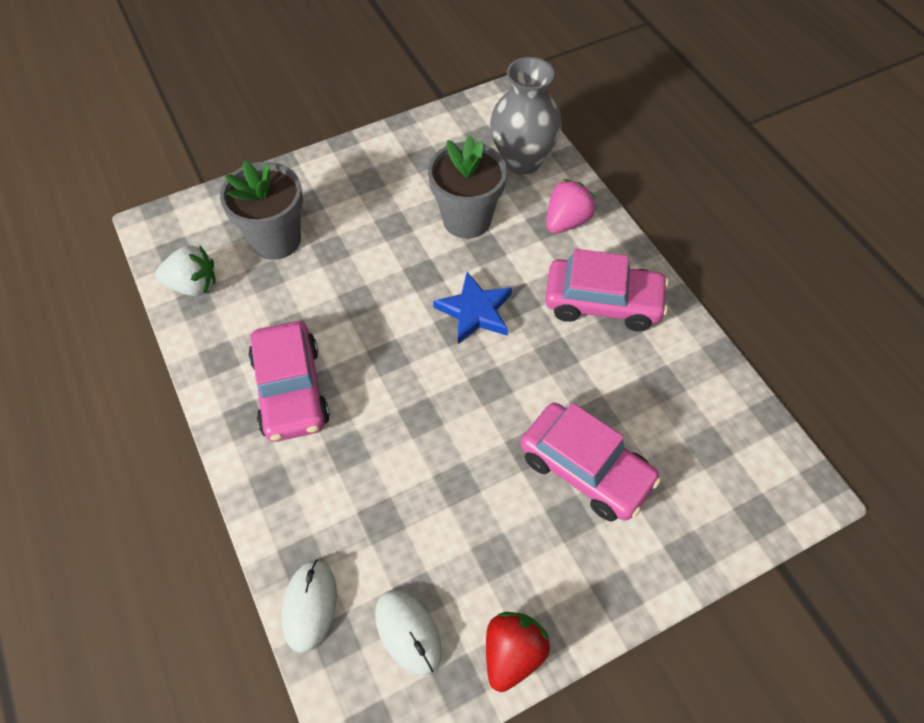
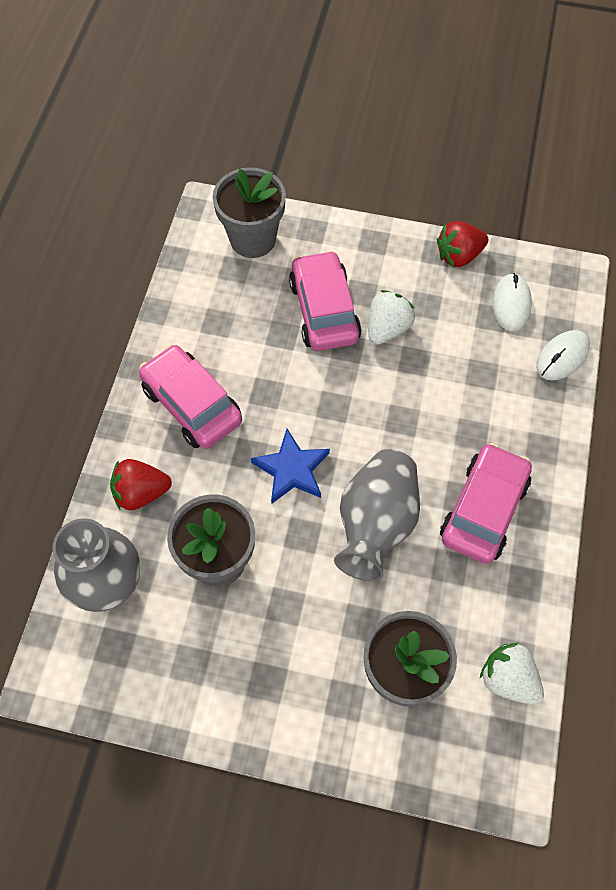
camera: 140 degrees left, 5 degrees up
pink strawberry [546,179,596,233] -> red strawberry [110,459,172,510]
none -> grey flower pot [213,167,286,258]
none -> grey vase [334,449,420,581]
none -> white strawberry [368,290,415,345]

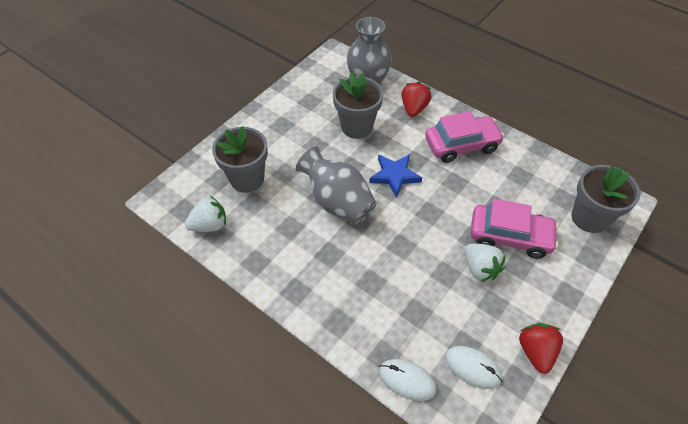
camera: 115 degrees right, 10 degrees down
pink car [440,443,532,564] -> none
white mouse [536,330,590,380] -> white mouse turned 45 degrees counterclockwise [379,359,437,401]

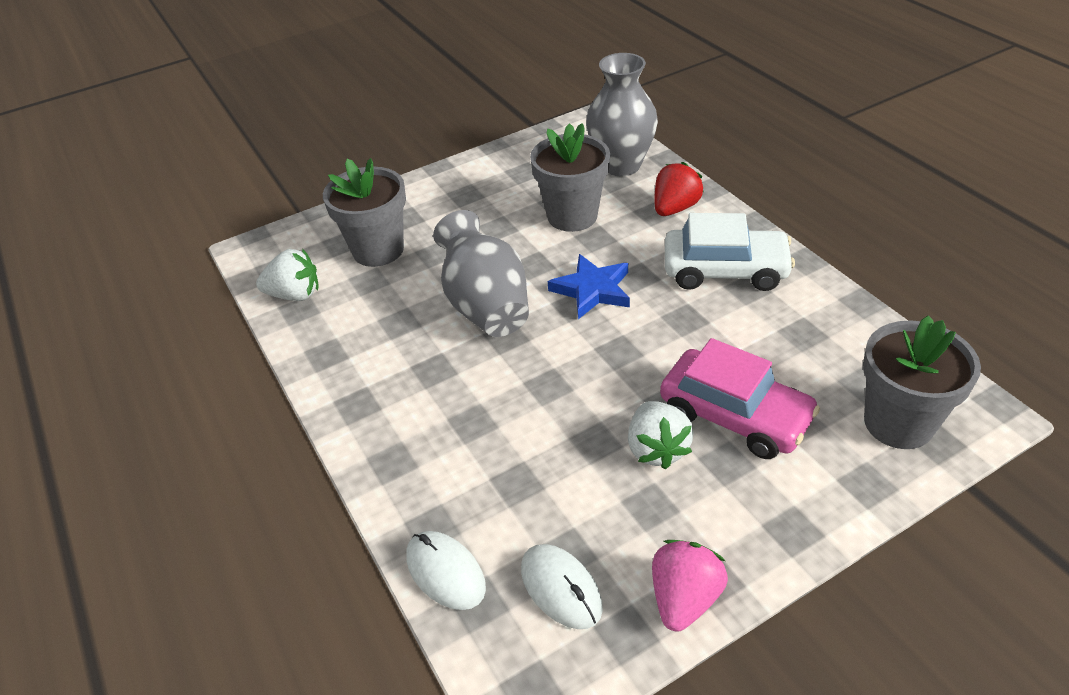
camera: 25 degrees right, 10 degrees down
pink car [425,111,504,163] -> white car [665,213,795,291]
red strawberry [519,323,563,374] -> pink strawberry [652,540,728,631]

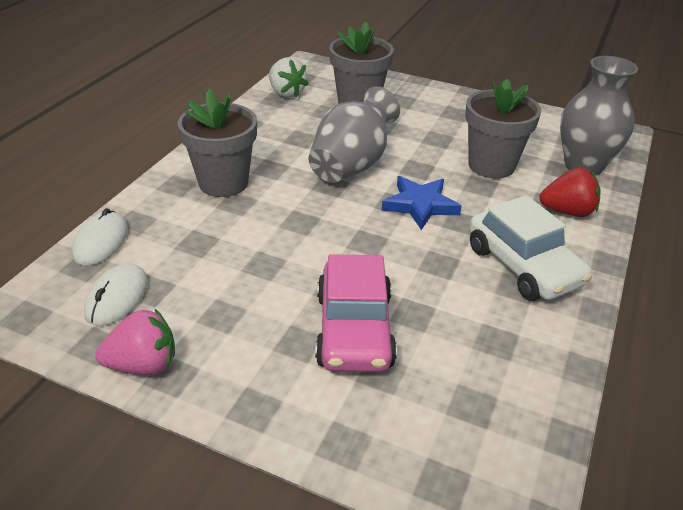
camera: 50 degrees right, 5 degrees down
white strawberry [628,401,694,469] -> none
grey flower pot [863,316,981,449] -> grey flower pot moved to [178,89,257,197]

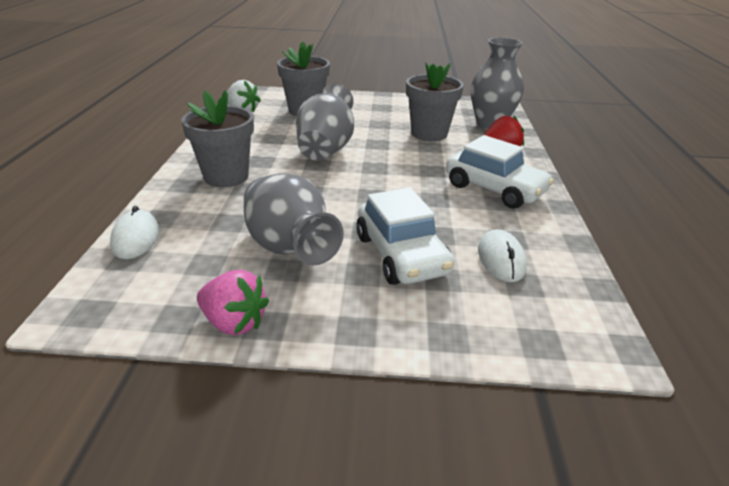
camera: 20 degrees left, 5 degrees down
white mouse [84,264,148,326] -> white mouse moved to [478,229,527,282]
pink strawberry [96,308,175,375] -> pink strawberry turned 60 degrees clockwise [197,270,269,335]
pink car [315,254,397,372] -> white car [356,188,455,285]
blue star [382,176,462,230] -> none
none -> grey vase [244,173,344,265]

